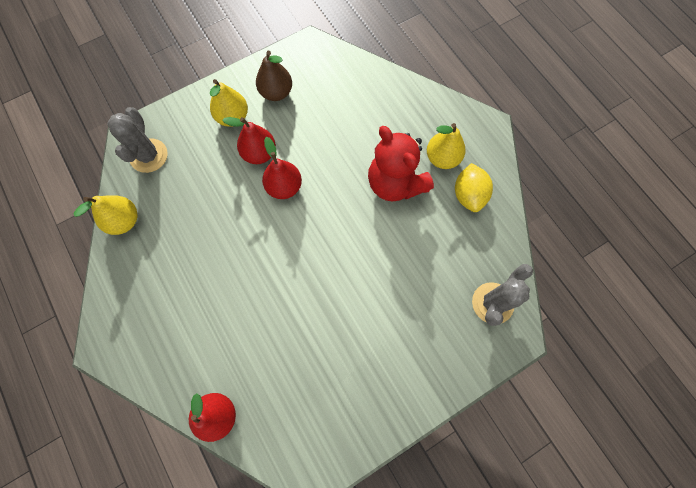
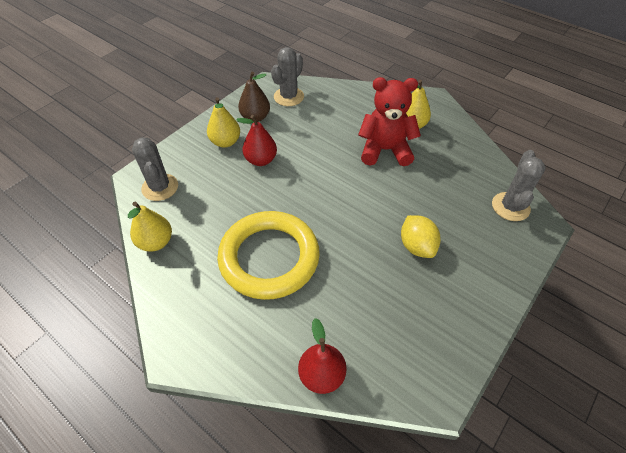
camera: 20 degrees left, 20 degrees down
red pear [262,137,302,199] -> none
red teddy bear [368,126,434,201] -> red teddy bear turned 150 degrees clockwise [358,77,421,166]
yellow lemon [455,163,493,212] -> yellow lemon moved to [401,215,441,258]
none -> yellow ring [217,211,320,300]
none -> grey cactus [271,47,304,106]

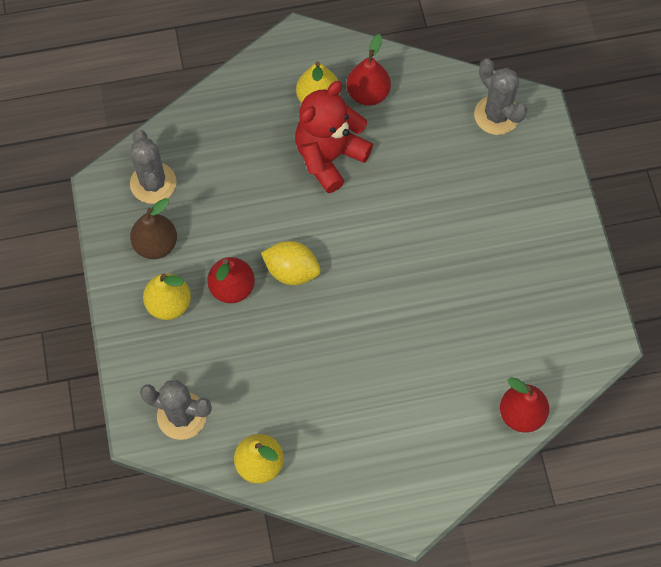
camera: 50 degrees left, 15 degrees up
yellow ring [217,211,320,300] -> none
yellow lemon [401,215,441,258] -> yellow lemon moved to [261,241,321,285]
none -> red pear [347,34,391,106]

